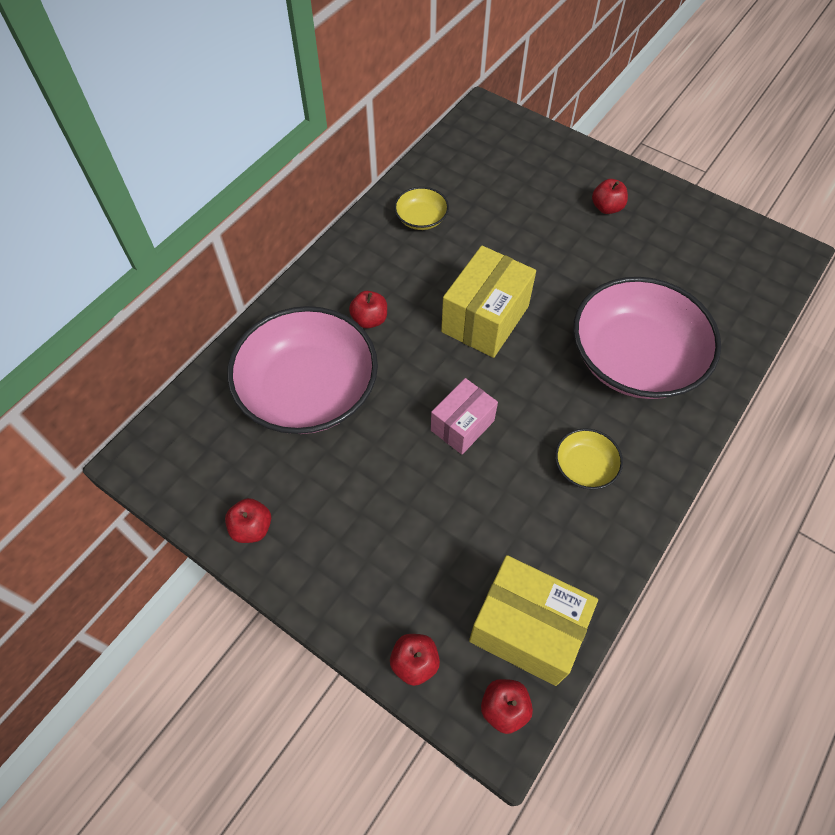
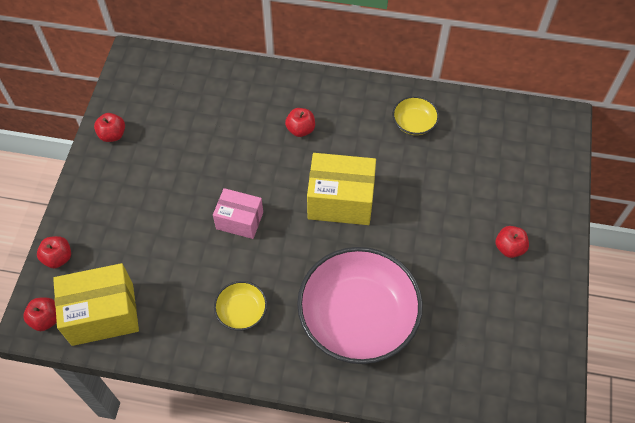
camera: 65 degrees right, 0 degrees up
pink bowl [227,306,378,434] -> none
yellow box [469,555,598,686] -> yellow box turned 75 degrees clockwise [53,263,139,346]

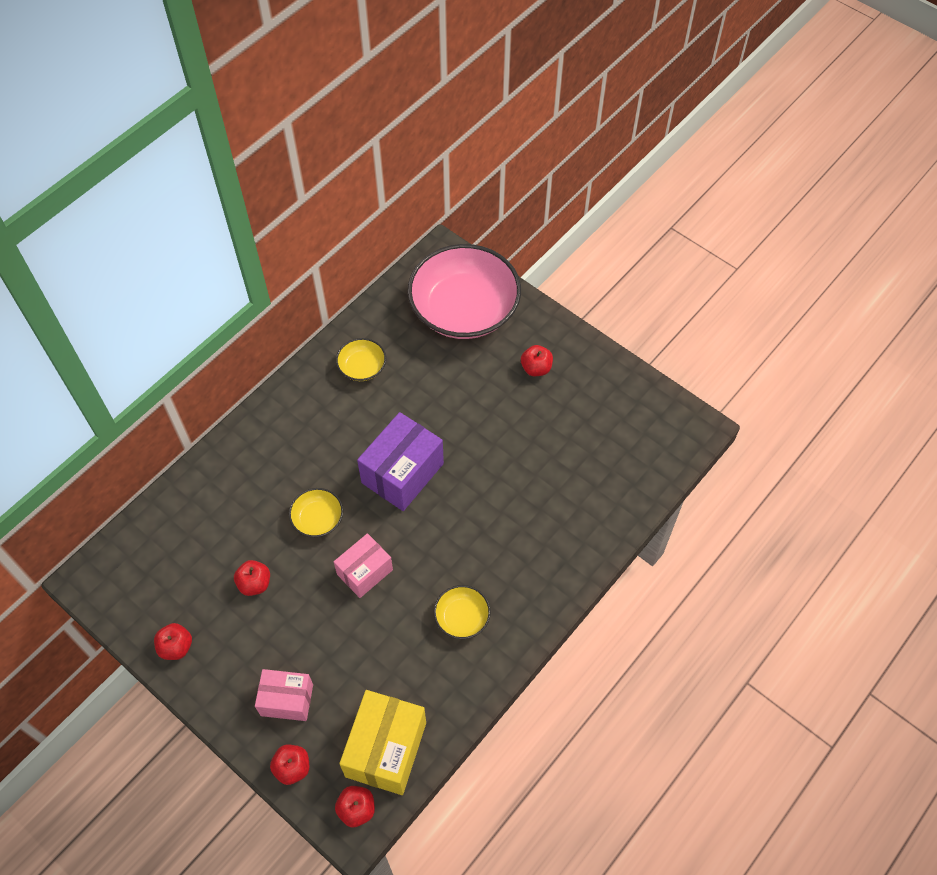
camera: 60 degrees left, 0 degrees up
red apple [285,108,315,137] -> red apple moved to [234,560,270,596]
pink bowl [297,247,423,364] -> pink bowl moved to [407,244,521,339]
yellow box [307,153,376,225] -> purple box [357,412,444,511]
none -> pink box [255,669,313,721]
none -> yellow bowl [289,488,343,537]

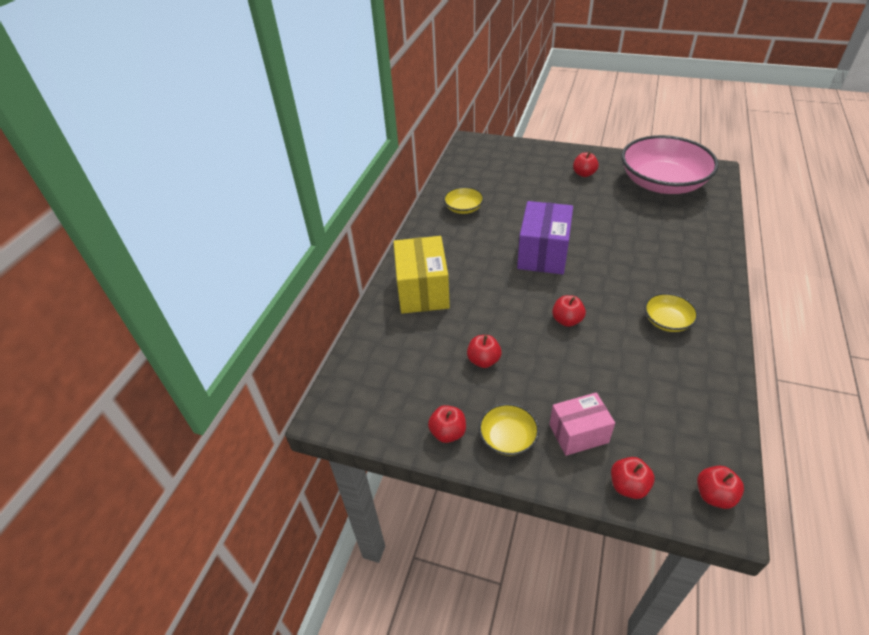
camera: 20 degrees left, 15 degrees down
yellow bowl [289,488,343,537] -> yellow bowl moved to [479,403,539,456]
pink box [334,533,393,598] -> red apple [552,295,586,327]
yellow box [339,690,426,795] -> yellow box moved to [394,236,450,314]
pink bowl [407,244,521,339] -> pink bowl moved to [621,135,719,194]

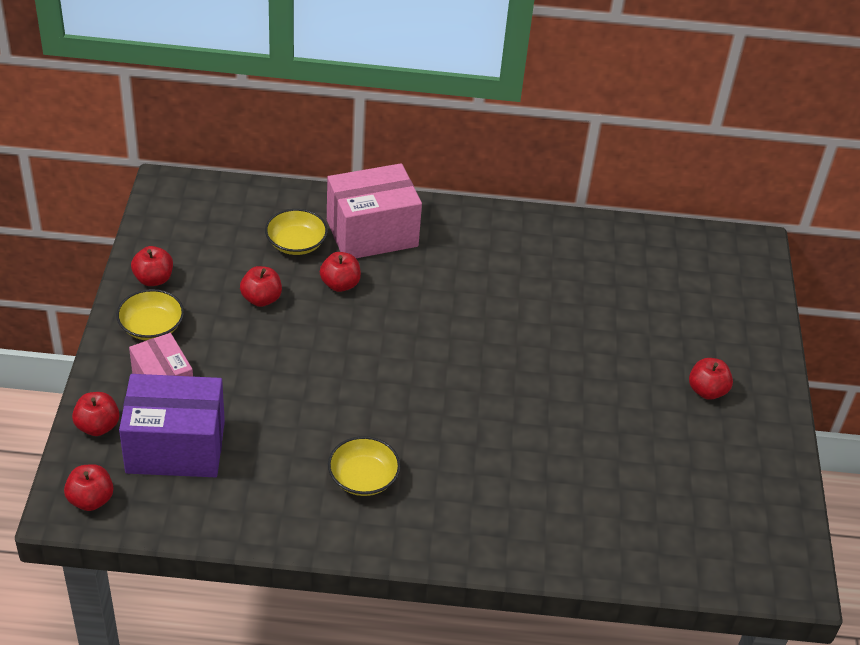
camera: 70 degrees right, 0 degrees up
yellow box [394,236,450,314] -> pink box [327,163,422,258]
yellow bowl [444,187,484,214] -> yellow bowl moved to [265,209,328,255]
purple box [517,201,573,274] -> purple box moved to [119,374,225,477]
red apple [552,295,586,327] -> red apple moved to [320,252,361,292]
pink bowl [621,135,719,194] -> none

